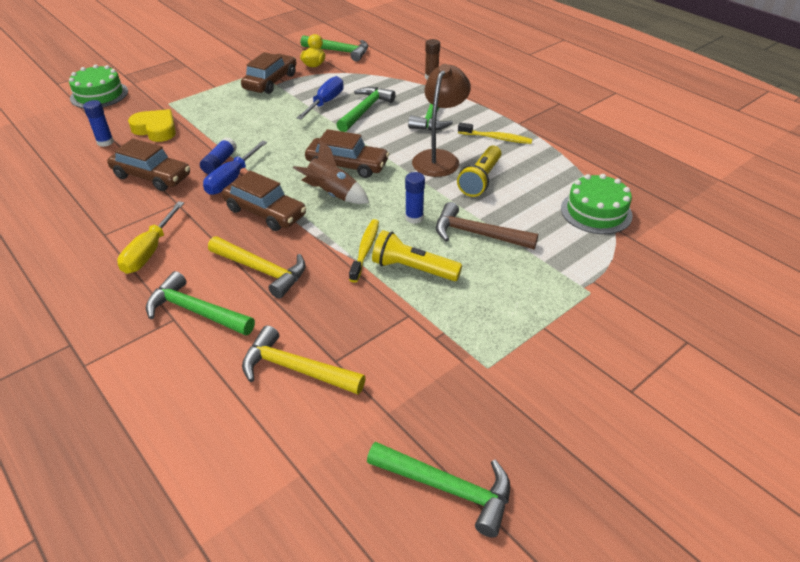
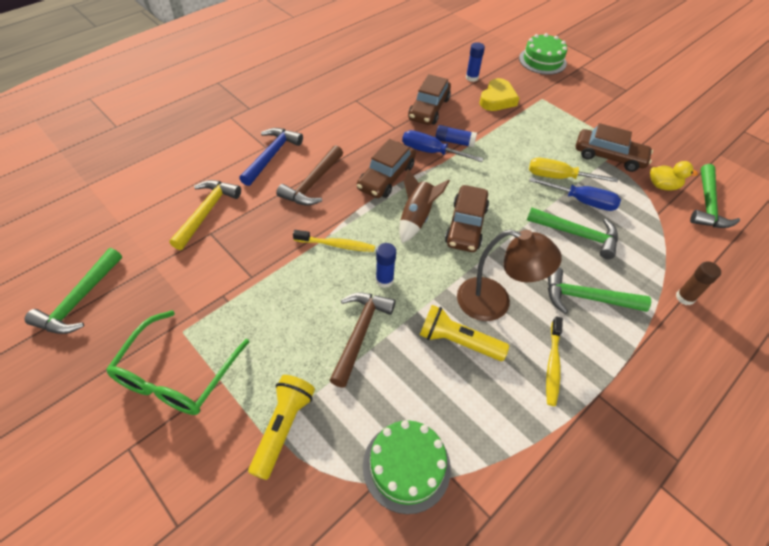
camera: 85 degrees right, 10 degrees up
yellow screwdriver [117,201,184,274] -> yellow screwdriver moved to [529,158,618,182]
green hammer [146,271,255,336] -> blue hammer [239,128,303,186]
yellow hammer [208,236,306,299] -> brown hammer [276,145,343,206]
yellow flashlight [372,230,462,281] -> yellow flashlight moved to [248,375,315,480]
none -> green glasses [106,310,249,415]

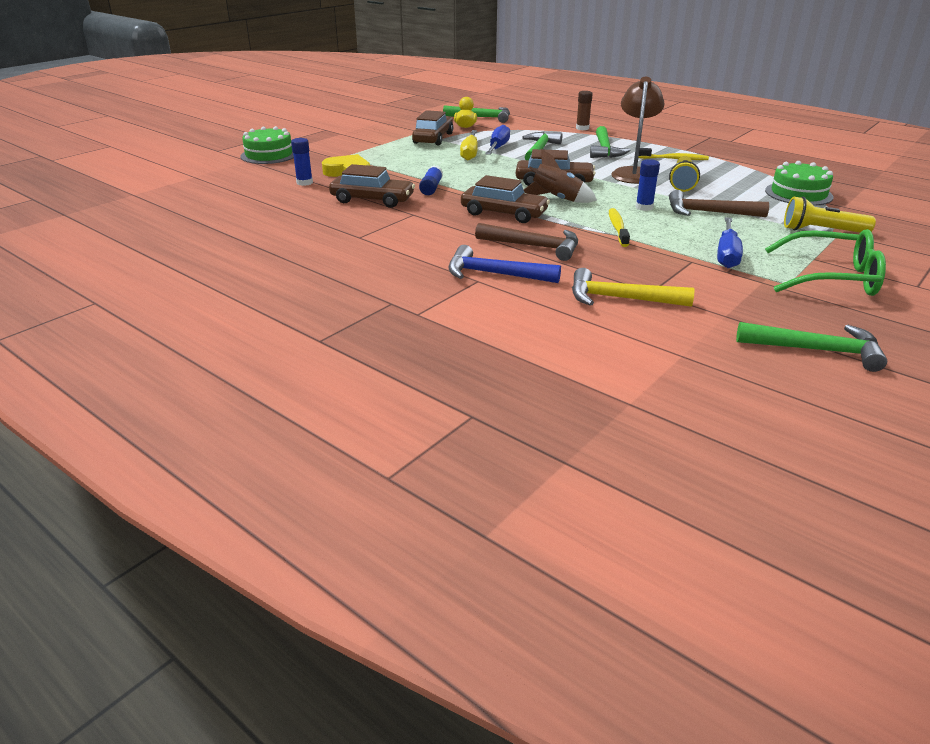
camera: 95 degrees left, 20 degrees down
blue screwdriver [402,130,484,162] -> blue screwdriver moved to [717,217,743,268]

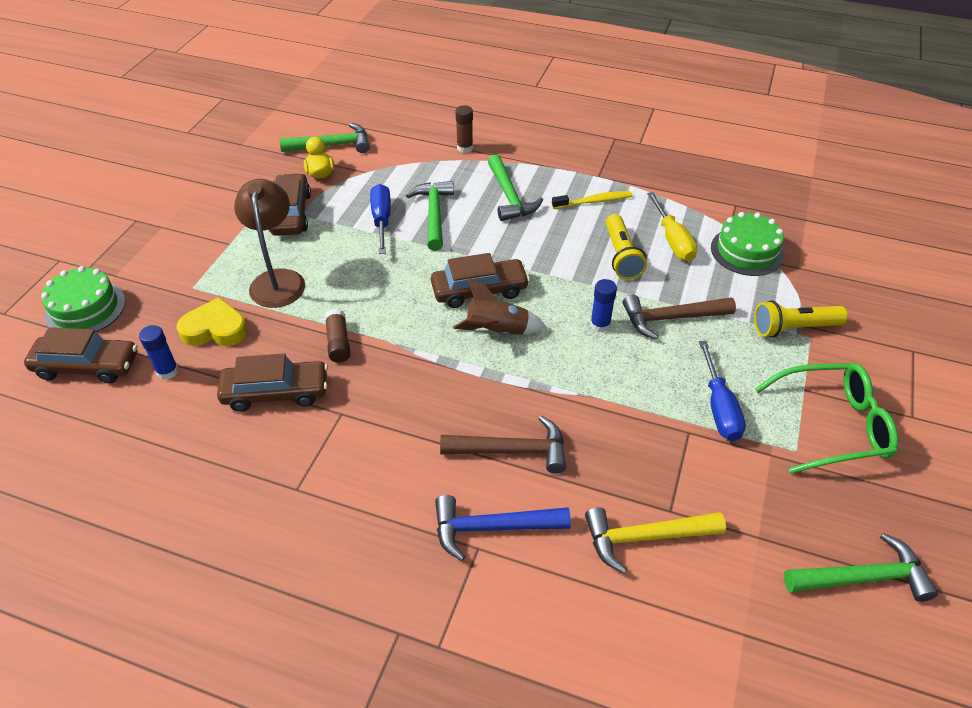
camera: 20 degrees left, 15 degrees up
blue glue stick [419,165,443,195] -> brown glue stick [325,309,351,363]
yellow screwdriver [460,130,478,160] -> yellow screwdriver moved to [647,192,698,261]
brown car [461,175,550,223] -> brown car moved to [24,327,138,383]
yellow toothbrush [609,208,630,247] -> none
brown lamp [611,77,664,184] -> brown lamp moved to [234,179,305,308]

